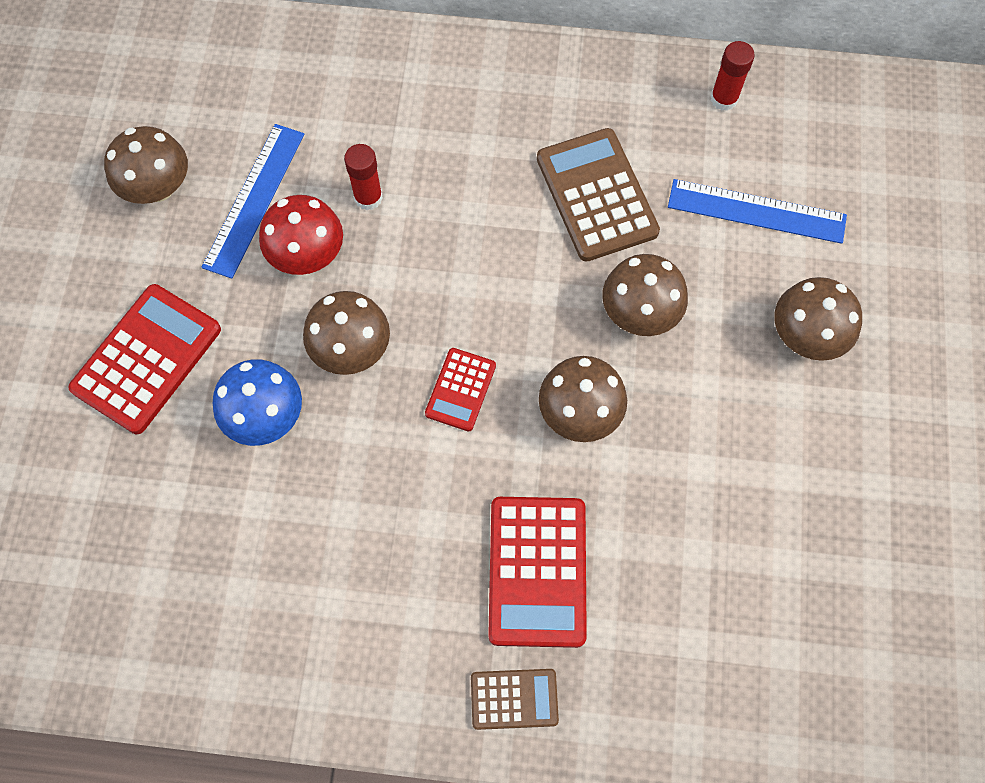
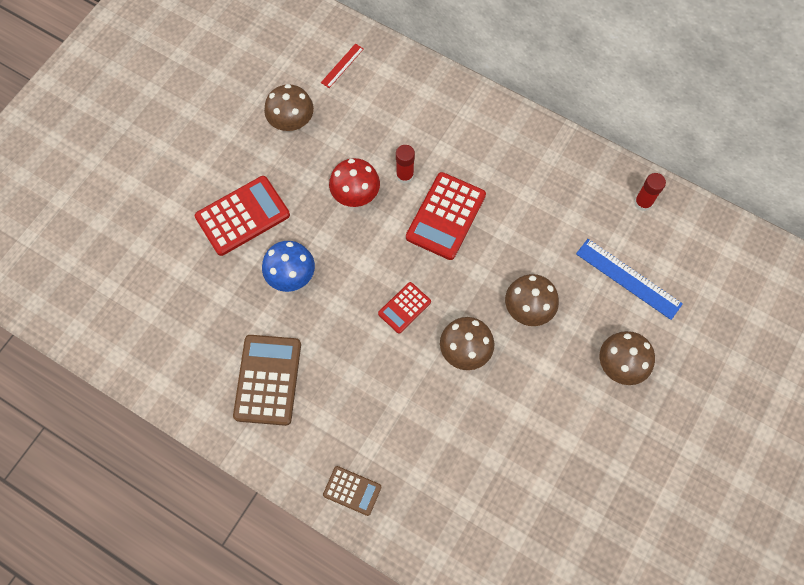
camera: 25 degrees right, 0 degrees up
blue ruler [202,124,304,279] -> none
brown mushroom [303,291,390,375] -> none
red calculator [488,497,587,648] -> red calculator moved to [406,172,486,260]
brown calculator [537,128,660,262] -> brown calculator moved to [233,335,301,426]
none -> red ruler [321,44,364,88]

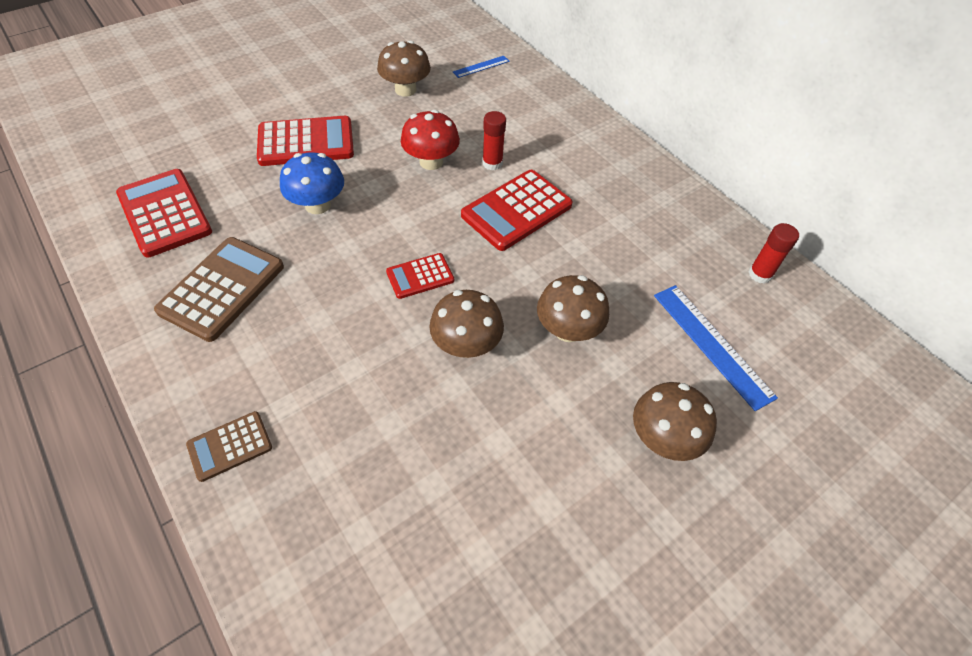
camera: 20 degrees right, 15 degrees down
red ruler [321,44,364,88] -> blue ruler [453,56,510,78]
brown calculator [323,466,381,516] -> brown calculator turned 105 degrees clockwise [186,411,272,482]
none -> red calculator [116,169,212,258]

